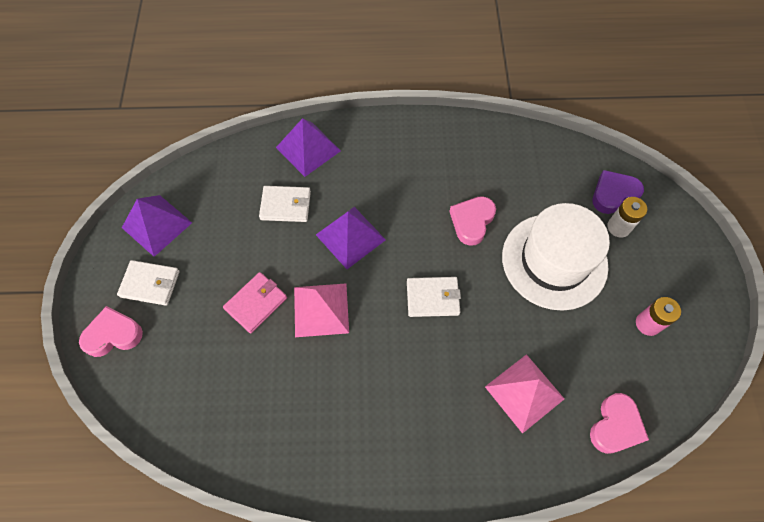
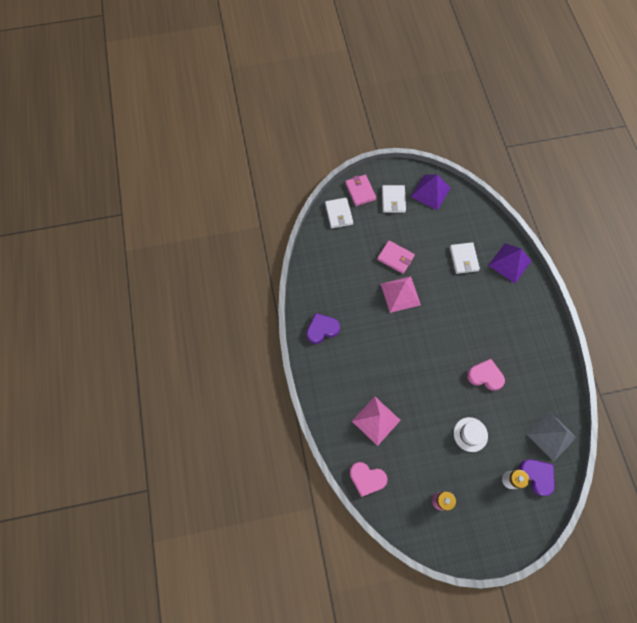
camera: 80 degrees right, 5 degrees up
pink heart [79,306,143,357] -> pink wallet [345,175,376,206]
purple pyramid [316,207,386,269] -> none
white wallet [407,277,461,317] -> white wallet moved to [325,198,353,228]
white hat [502,203,610,311] -> white hat [454,417,488,452], size x0.47
none -> purple heart [307,313,340,344]
none -> grey pyramid [527,411,577,462]

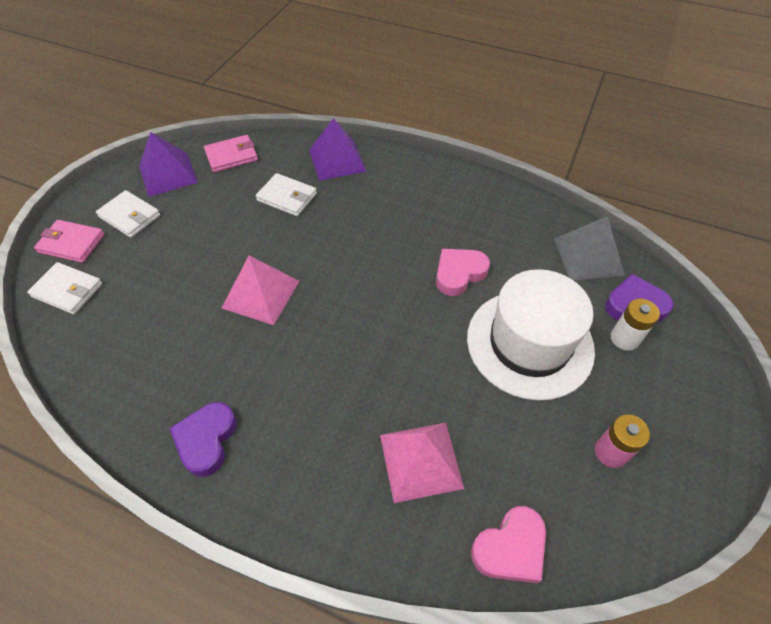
camera: 55 degrees left, 15 degrees down
pink wallet [377,240,415,274] -> pink wallet moved to [204,135,258,172]
white hat [454,417,488,452] -> white hat [467,269,595,401], size x2.11

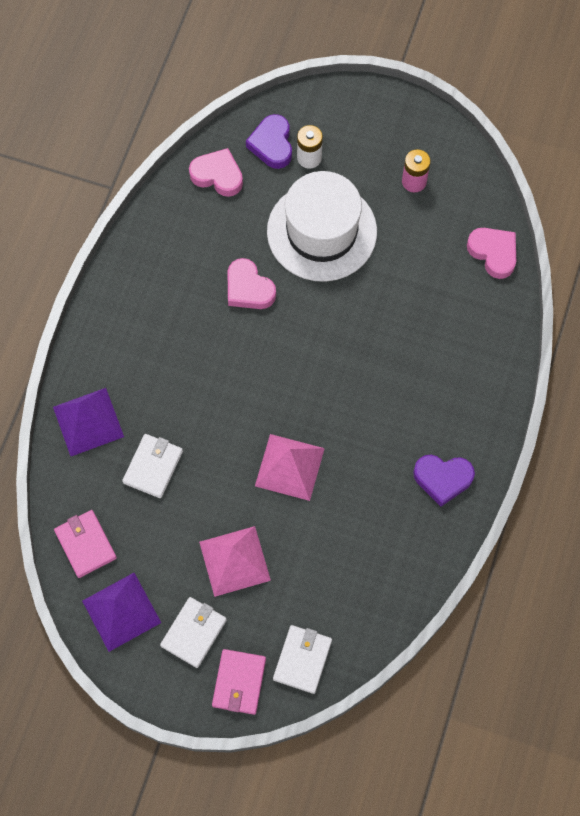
camera: 95 degrees left, 15 degrees up
pink pyramid [380,423,464,503] -> pink pyramid moved to [199,526,271,597]
grey pyramid [554,216,625,280] -> pink heart [189,148,243,197]

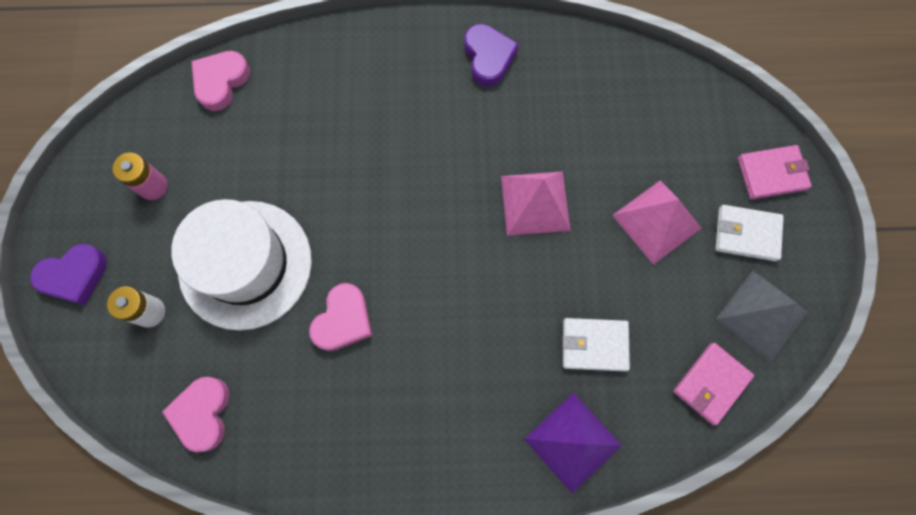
camera: 110 degrees left, 5 degrees up
purple pyramid [82,573,161,652] -> grey pyramid [716,271,808,362]
purple heart [246,114,292,169] -> purple heart moved to [30,244,107,305]
white wallet [273,625,332,694] -> none

